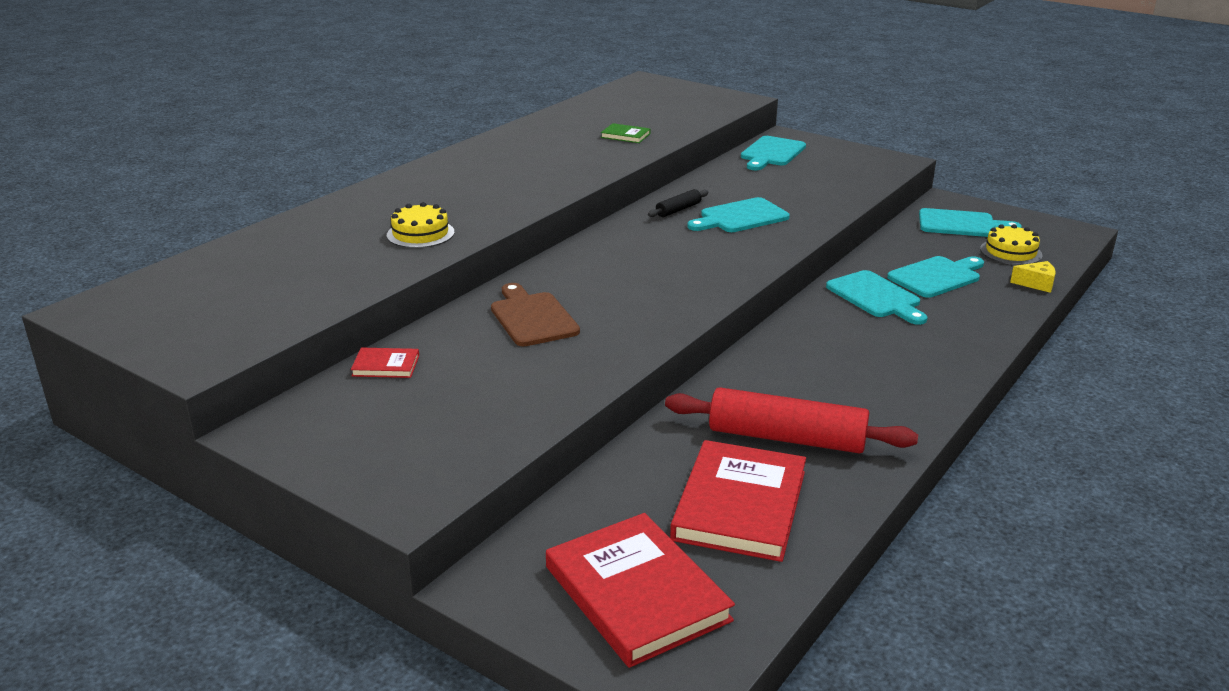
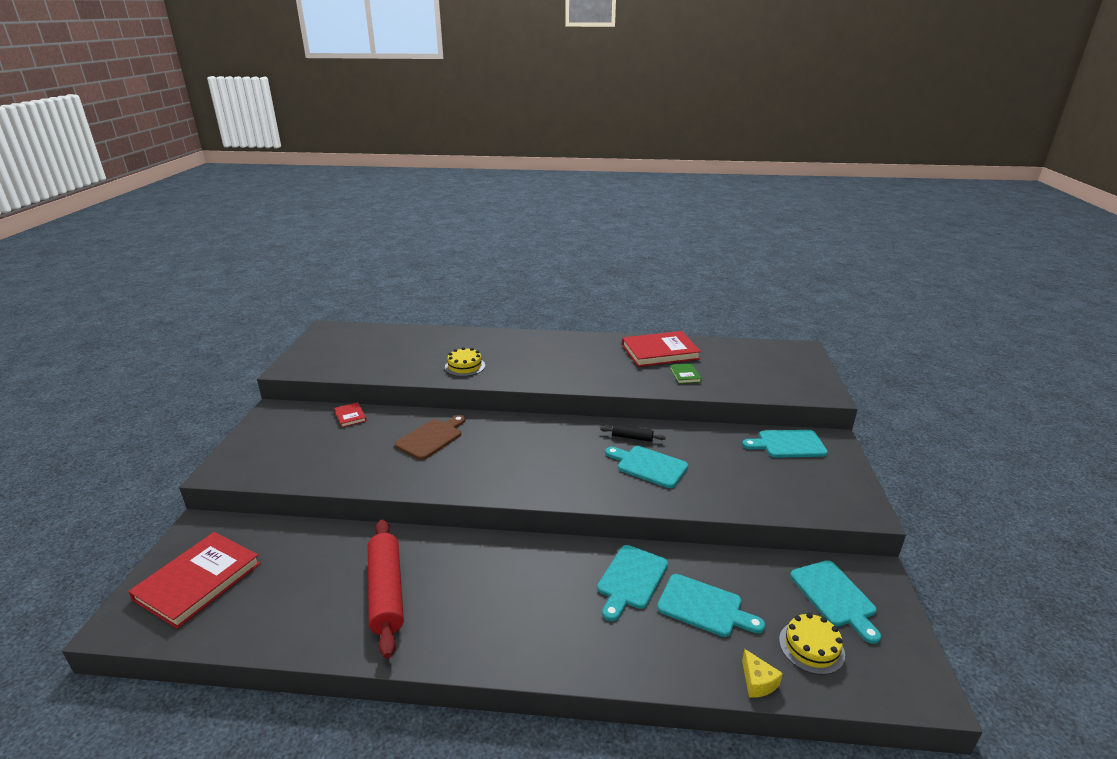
camera: 60 degrees right, 0 degrees up
red book [670,440,806,562] -> red book moved to [622,331,701,367]

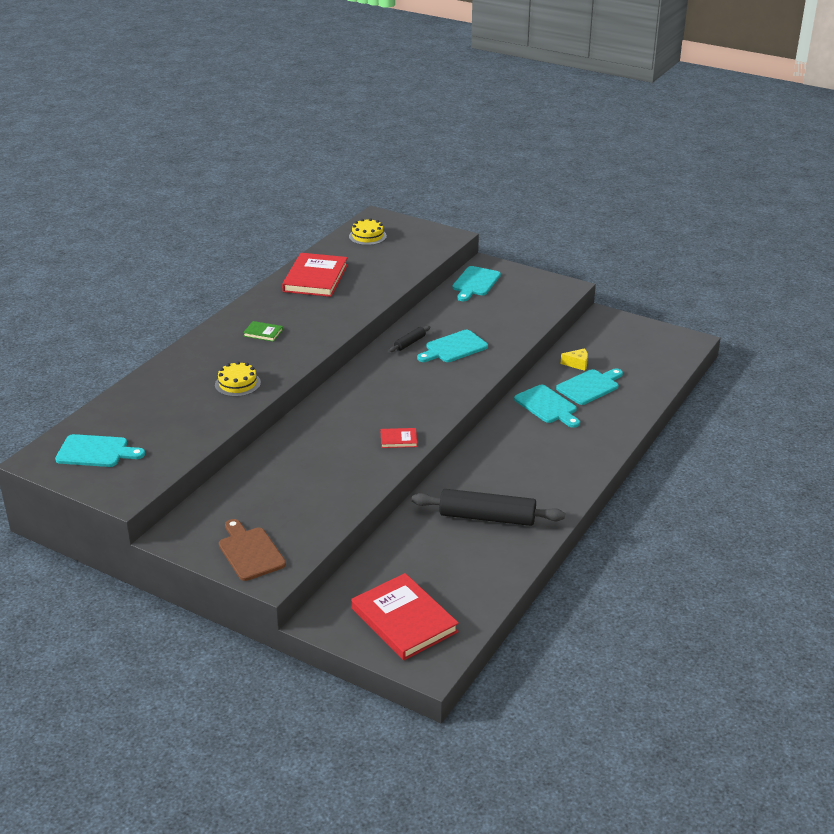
camera: 65 degrees left, 5 degrees up
red book [334,402,366,427] -> red book moved to [381,428,417,448]
red rolling pin [368,519,404,658] -> black rolling pin [412,489,565,526]
brown cutting board [395,415,466,460] -> brown cutting board moved to [219,519,286,581]
green book [670,364,702,384] -> green book moved to [243,321,283,342]
yellow cheese [742,649,783,698] -> yellow cheese moved to [561,348,588,371]
yellow cake [779,613,845,675] -> yellow cake moved to [349,218,387,245]
turquoise cutting board [790,560,881,644] -> turquoise cutting board moved to [55,434,145,467]

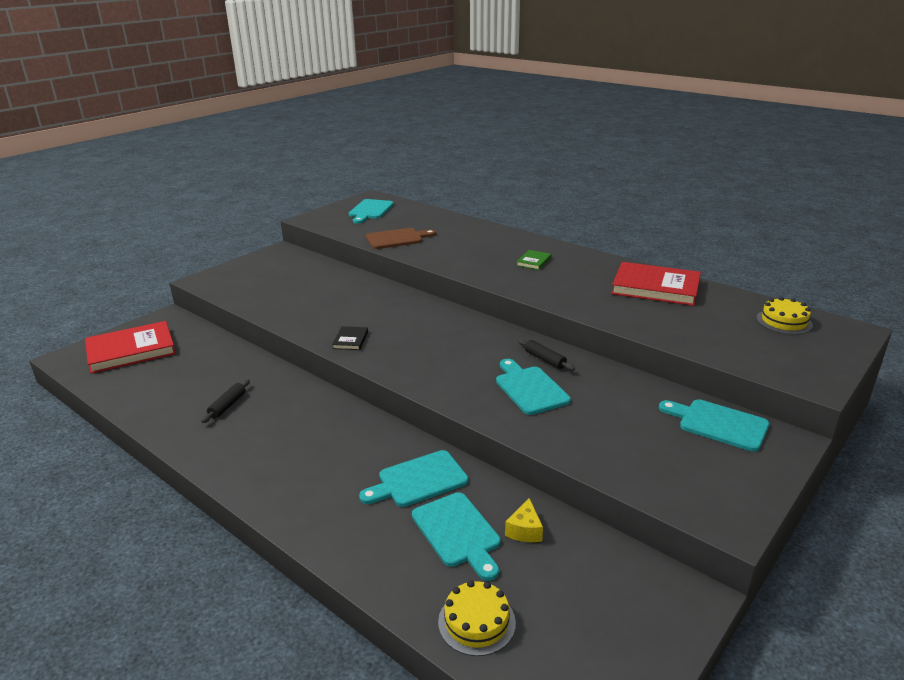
camera: 100 degrees right, 5 degrees down
yellow cake [215,361,261,397] -> yellow cake moved to [438,580,516,656]
brown cutting board [219,519,286,581] -> brown cutting board moved to [366,228,436,249]
red book [381,428,417,448] -> black book [332,326,368,350]
black rolling pin [412,489,565,526] -> black rolling pin [201,379,250,423], size x0.47

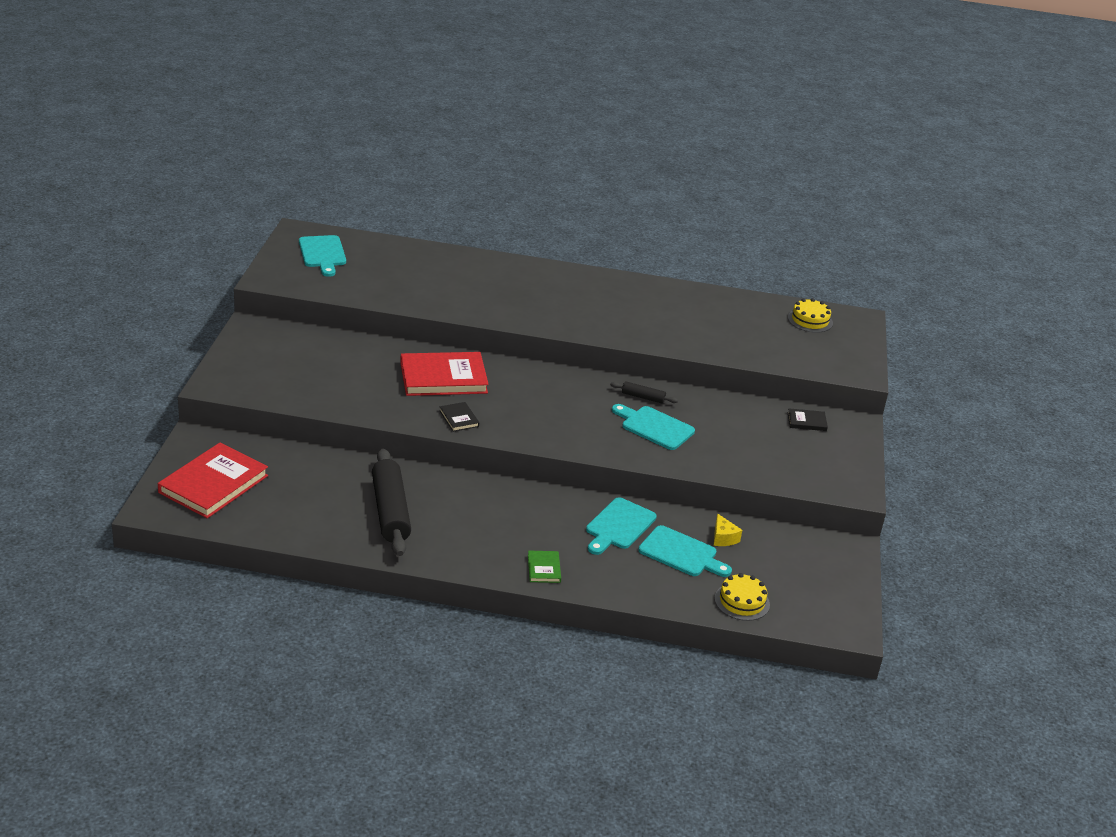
camera: 35 degrees left, 5 degrees up
black rolling pin [201,379,250,423] -> black rolling pin [372,449,411,556], size x2.14
brown cutting board [366,228,436,249] -> none
green book [516,250,551,270] -> green book moved to [528,550,561,583]
red book [611,262,701,306] -> red book moved to [400,352,489,396]
turquoise cutting board [659,399,769,452] -> black book [788,408,828,431]

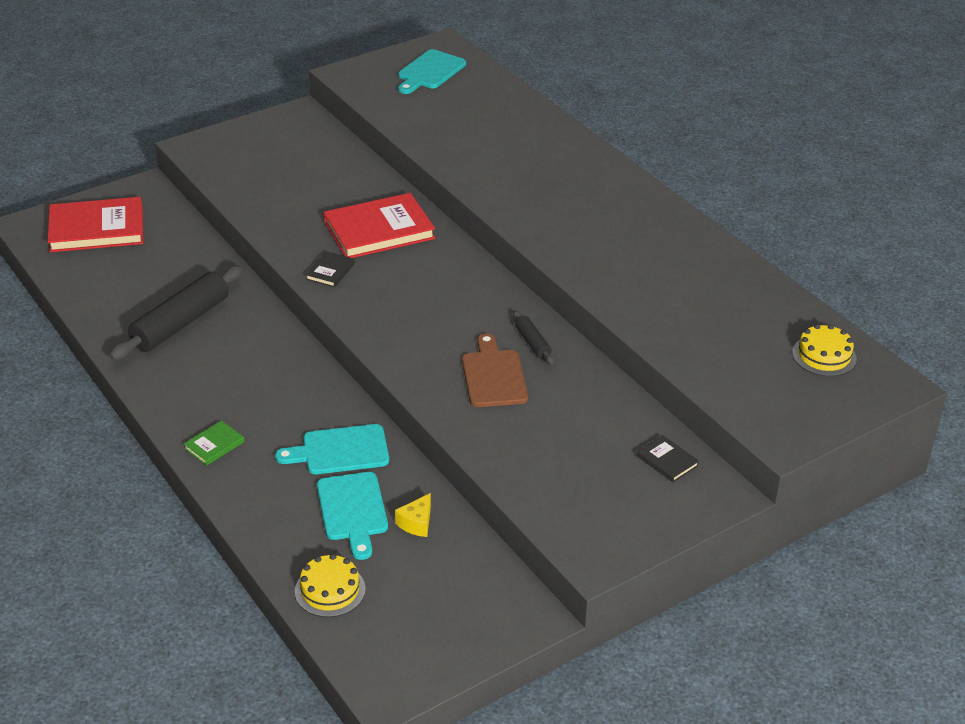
camera: 50 degrees right, 5 degrees up
red book [400,352,489,396] -> red book turned 60 degrees counterclockwise [324,193,435,258]
turquoise cutting board [612,404,695,450] -> brown cutting board [462,333,528,407]

